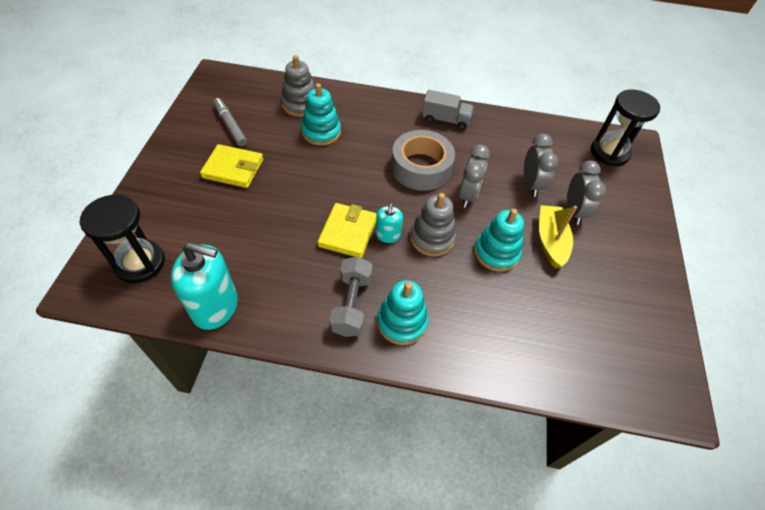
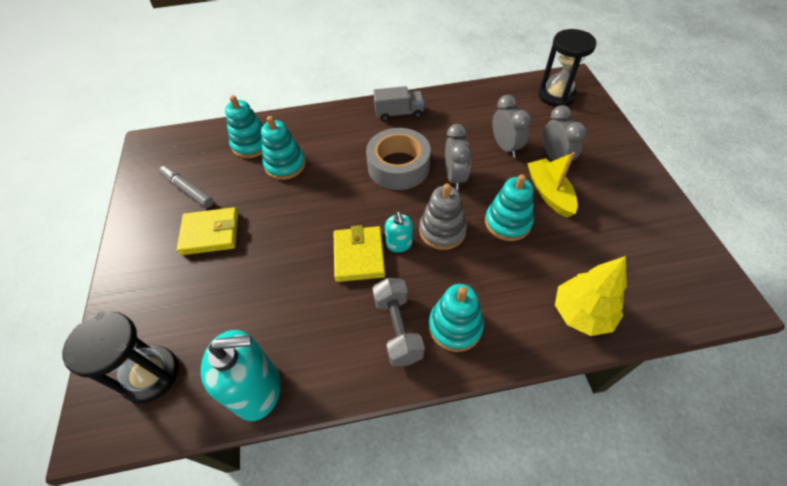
camera: 15 degrees left, 0 degrees up
grey stacking toy [281,55,315,117] -> turquoise stacking toy [225,95,263,158]
none -> yellow tree [555,256,627,336]

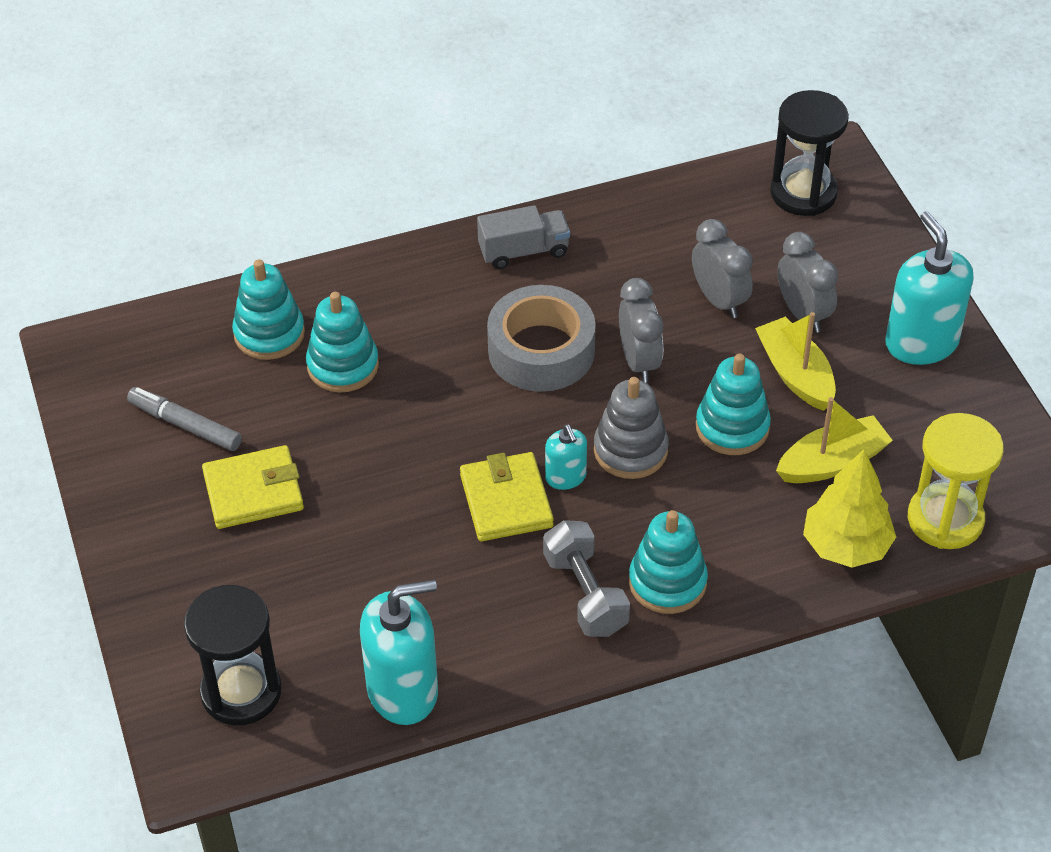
camera: 10 degrees left, 5 degrees down
none -> yellow boat [776,397,893,483]
none -> turquoise soap dispenser [885,211,973,365]
none -> yellow hourglass [908,413,1004,549]

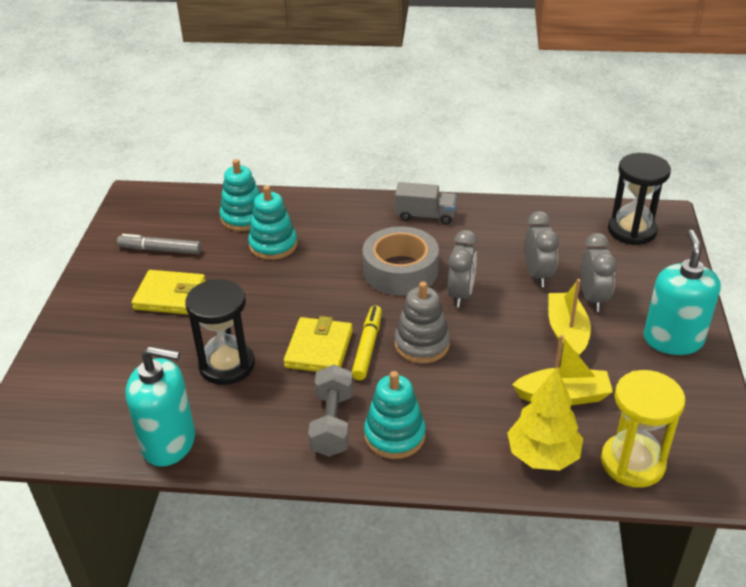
camera: 25 degrees right, 10 degrees down
grey marker [127,387,242,451] -> grey marker turned 45 degrees counterclockwise [117,234,202,254]
black hourglass [184,585,282,725] -> black hourglass moved to [185,279,255,385]
turquoise soap dispenser [545,425,587,490] -> yellow marker [352,305,382,380]
turquoise stacking toy [696,354,771,455] -> none

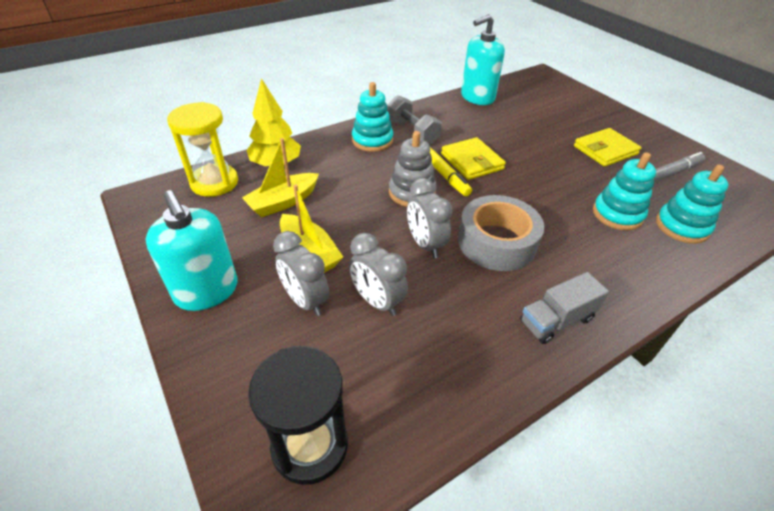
camera: 140 degrees right, 5 degrees up
black hourglass [185,279,255,385] -> none

